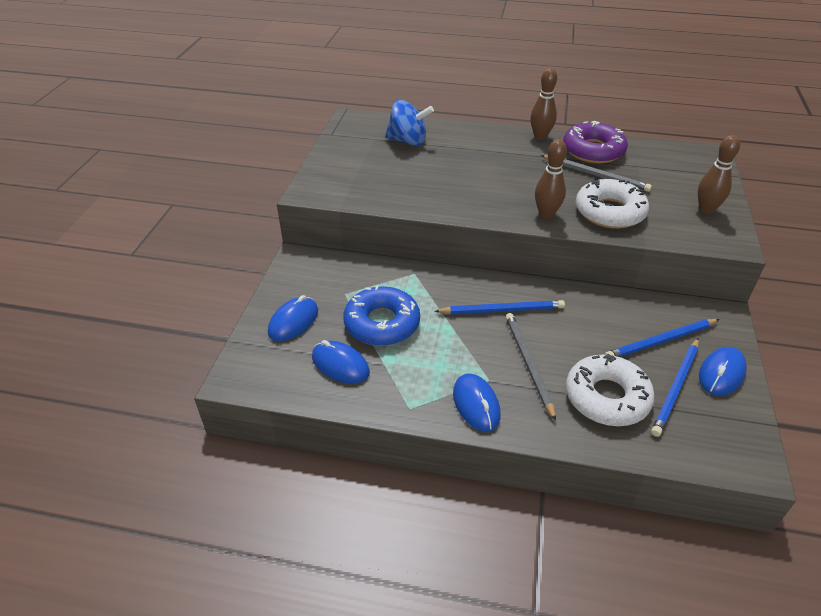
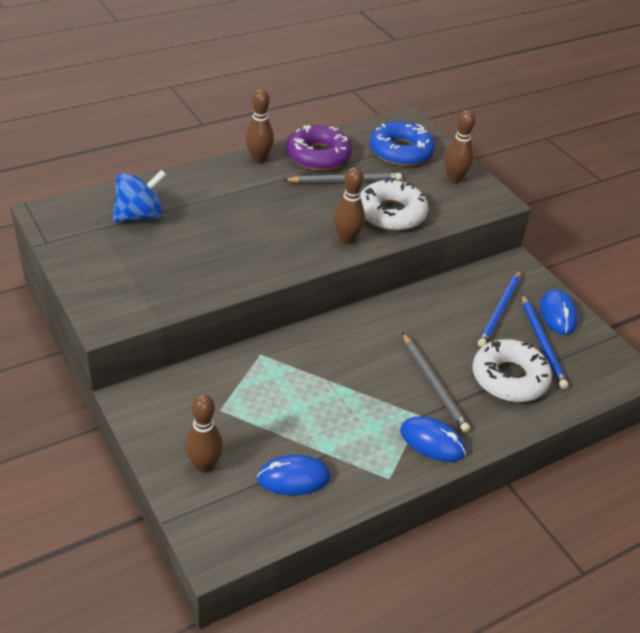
camera: 45 degrees left, 0 degrees up
blue mouse [268,295,318,341] -> brown bowling pin [185,394,223,473]
blue donut [343,285,420,346] -> blue donut moved to [370,121,435,166]
blue pencil [434,300,565,314] -> none
grey pencil [506,313,556,421] -> grey pencil turned 150 degrees counterclockwise [402,332,470,433]

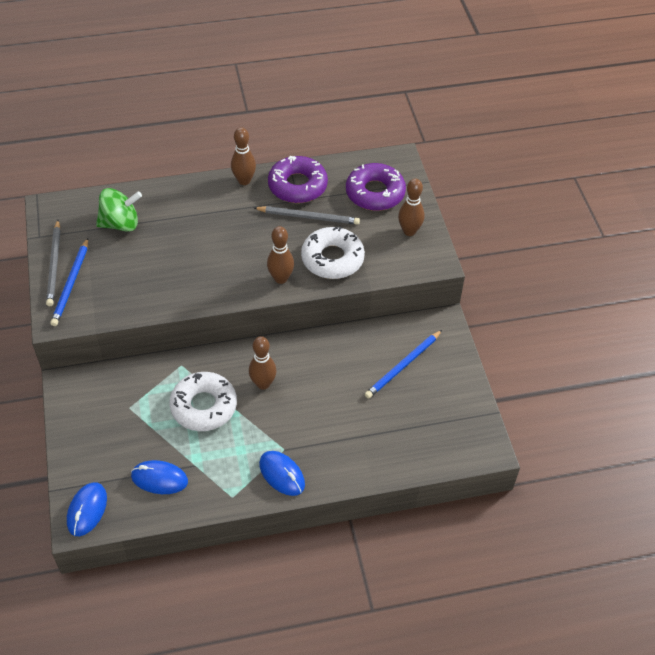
camera: 20 degrees right, 10 degrees up
blue spinning top [113,170,167,222] -> green spinning top [96,188,142,232]
brown bowling pin [185,394,223,473] -> brown bowling pin moved to [249,336,276,390]
blue donut [370,121,435,166] -> purple donut [346,163,406,211]
grey pencil [402,332,470,433] -> grey pencil moved to [46,220,61,306]
white donut [472,339,552,402] -> white donut moved to [169,372,237,431]
blue pencil [522,294,568,389] -> blue pencil moved to [50,238,88,326]
blue mouse [540,289,578,335] -> blue mouse moved to [67,482,107,536]

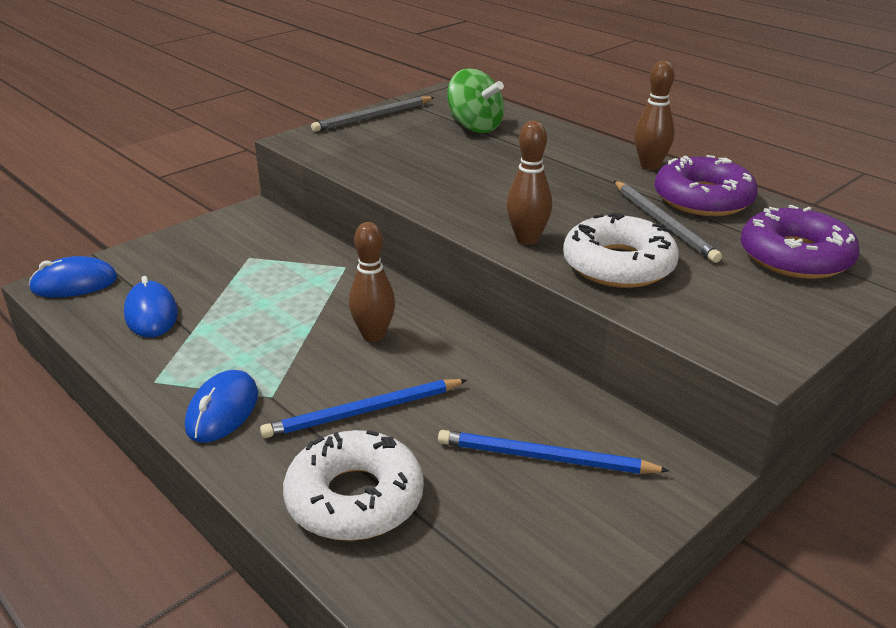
camera: 60 degrees right, 20 degrees down
blue pencil [50,238,88,326] -> blue pencil moved to [260,379,467,438]
white donut [169,372,237,431] -> white donut moved to [283,430,424,541]
brown bowling pin [398,179,424,236] -> none

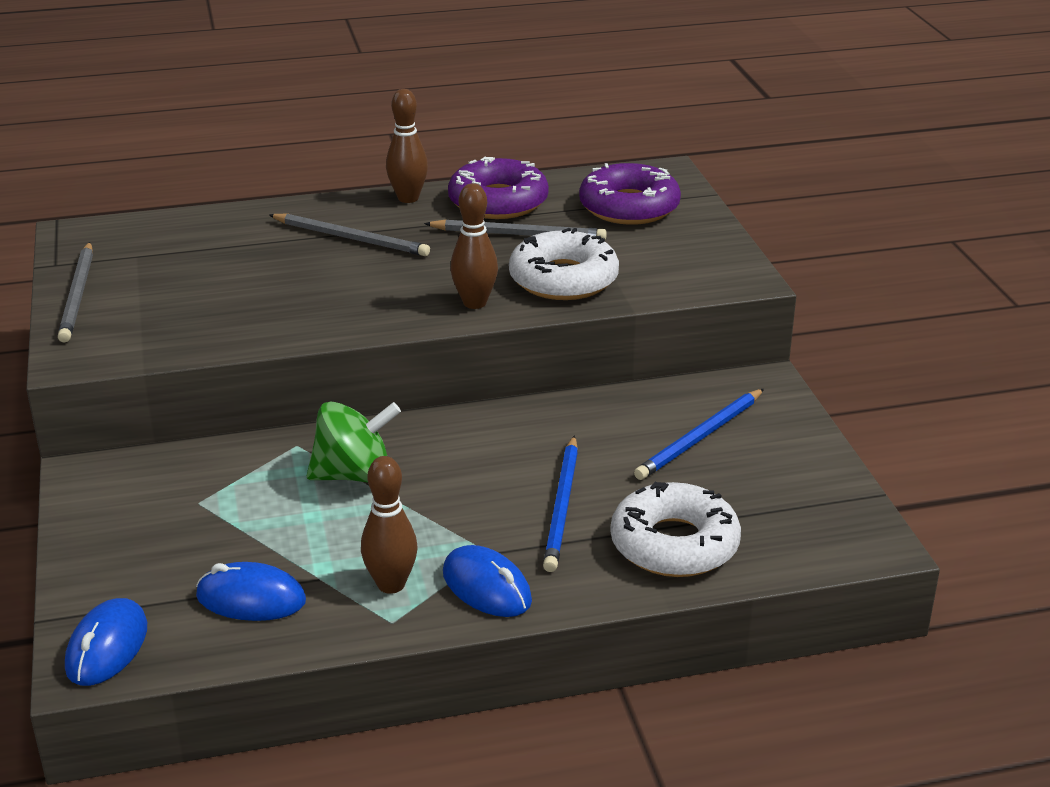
camera: 60 degrees left, 0 degrees up
brown bowling pin [349,222,395,342] -> brown bowling pin moved to [361,456,417,594]
green spinning top [447,68,504,133] -> green spinning top moved to [307,401,401,482]
none -> grey pencil [269,214,430,256]

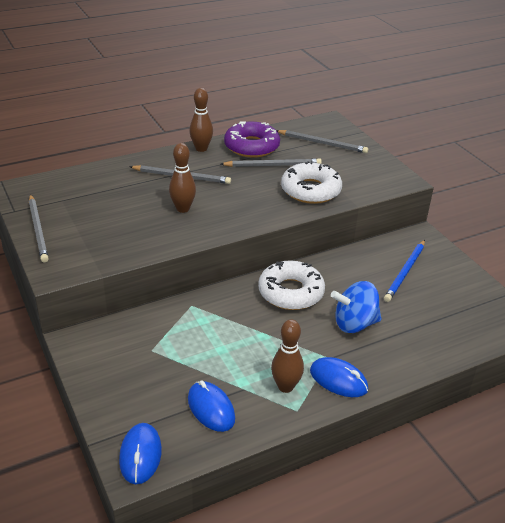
camera: 15 degrees left, 5 degrees up
blue mouse [196,562,306,621] -> blue mouse turned 60 degrees clockwise [188,380,235,432]
green spinning top [307,401,401,482] -> none
brown bowling pin [450,183,498,309] -> brown bowling pin moved to [169,143,196,213]
blue pencil [543,436,578,572] -> blue spinning top [331,281,382,333]
purple donut [579,163,681,225] -> grey pencil [276,130,368,153]
white donut [611,482,741,577] -> white donut moved to [258,261,325,310]

